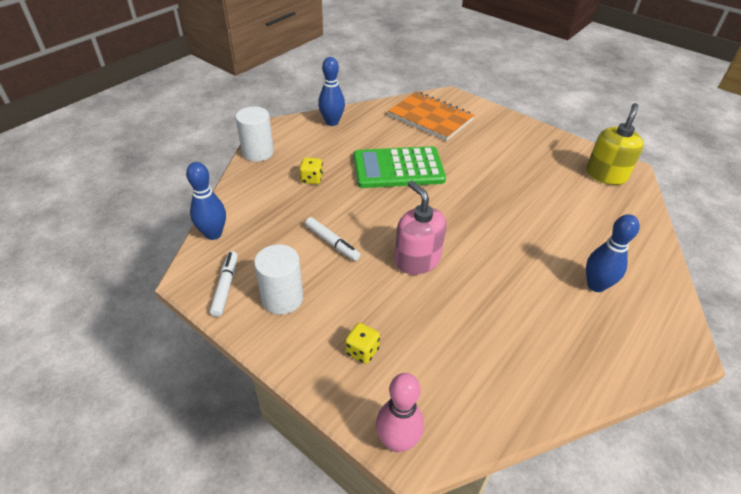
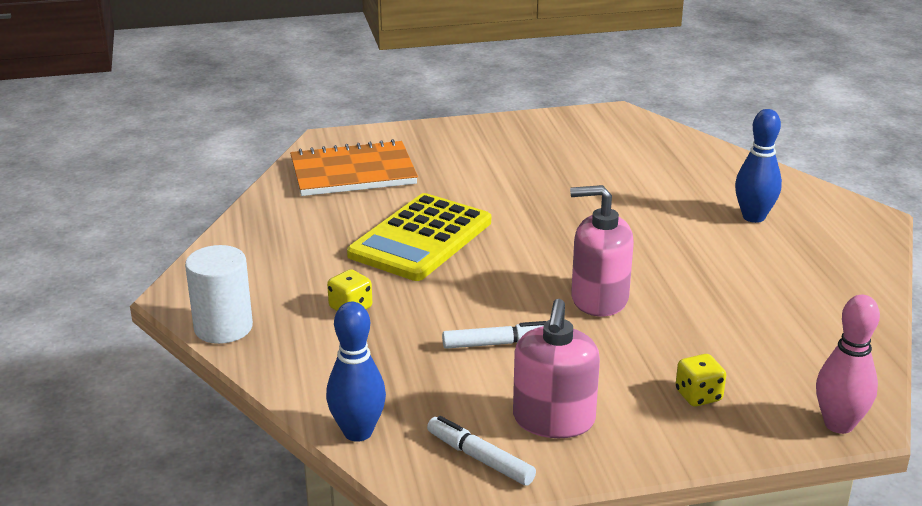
camera: 50 degrees left, 15 degrees down
white cylinder [254,244,303,315] -> pink soap dispenser [513,299,600,438]
blue bowling pin [318,57,345,126] -> none
green calculator [354,146,446,188] -> yellow calculator [347,193,491,281]
yellow soap dispenser [586,103,644,185] -> none

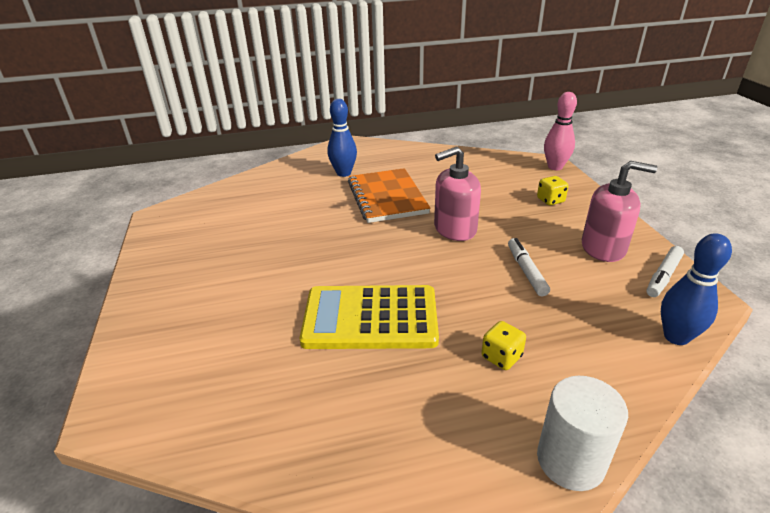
camera: 90 degrees left, 5 degrees up
orange notebook [290,139,418,196] -> orange notebook moved to [348,168,430,223]
yellow calculator [347,193,491,281] -> yellow calculator turned 150 degrees clockwise [300,285,439,349]
pink soap dispenser [570,185,634,316] -> pink soap dispenser turned 60 degrees clockwise [434,146,481,241]

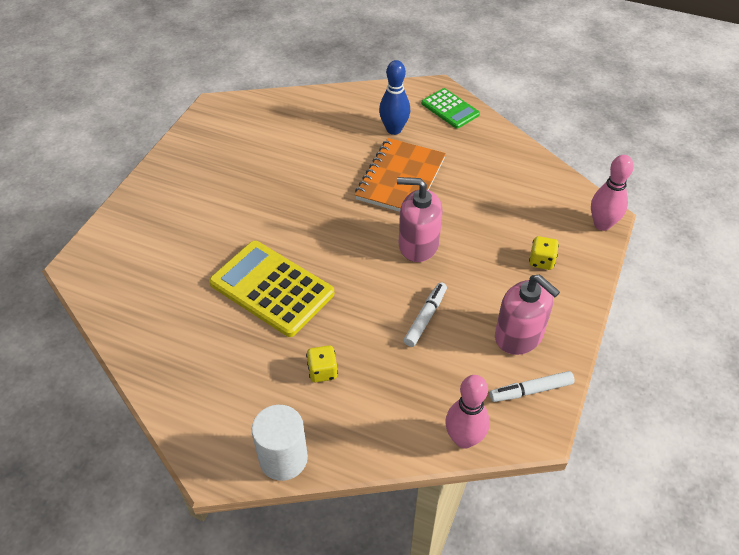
camera: 35 degrees right, 15 degrees up
blue bowling pin [661,233,732,345] -> pink bowling pin [445,375,490,449]
none -> green calculator [421,88,480,129]

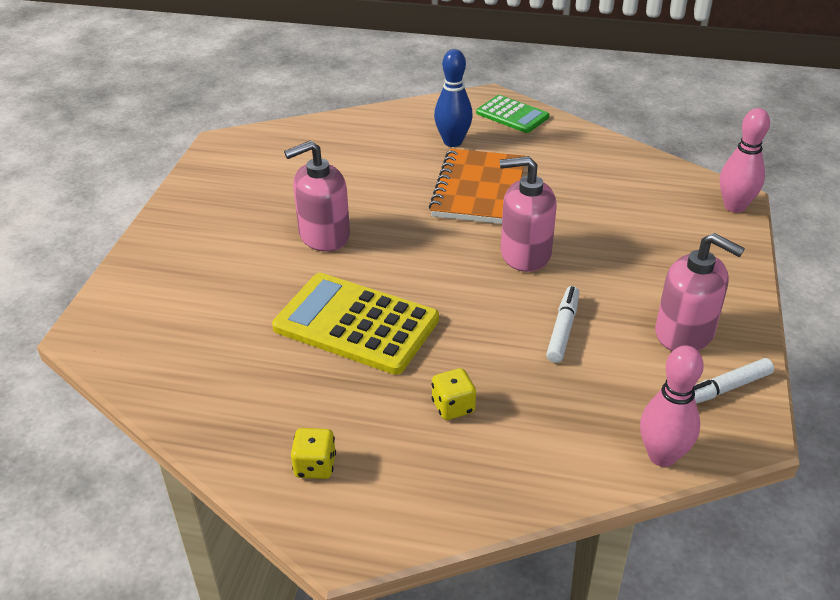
camera: 10 degrees left, 10 degrees down
white cylinder [252,405,308,481] -> none
yellow dice [529,236,559,270] -> yellow dice moved to [291,428,336,479]
none -> pink soap dispenser [284,140,350,252]

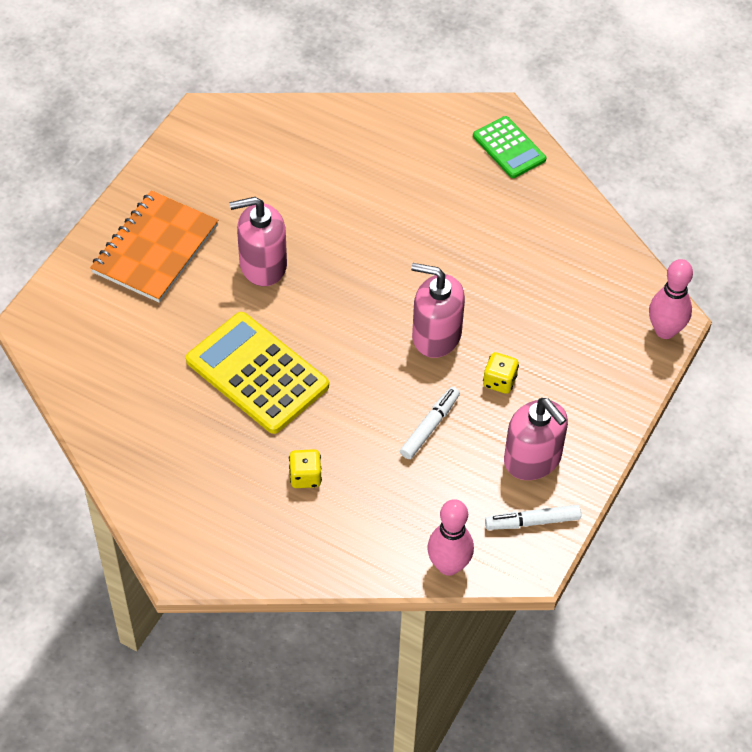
camera: 15 degrees right, 15 degrees up
yellow dice [291,428,336,479] -> yellow dice moved to [483,352,519,394]
orange notebook [429,149,526,224] -> orange notebook moved to [90,191,218,303]
blue bowling pin [434,49,473,147] -> none

